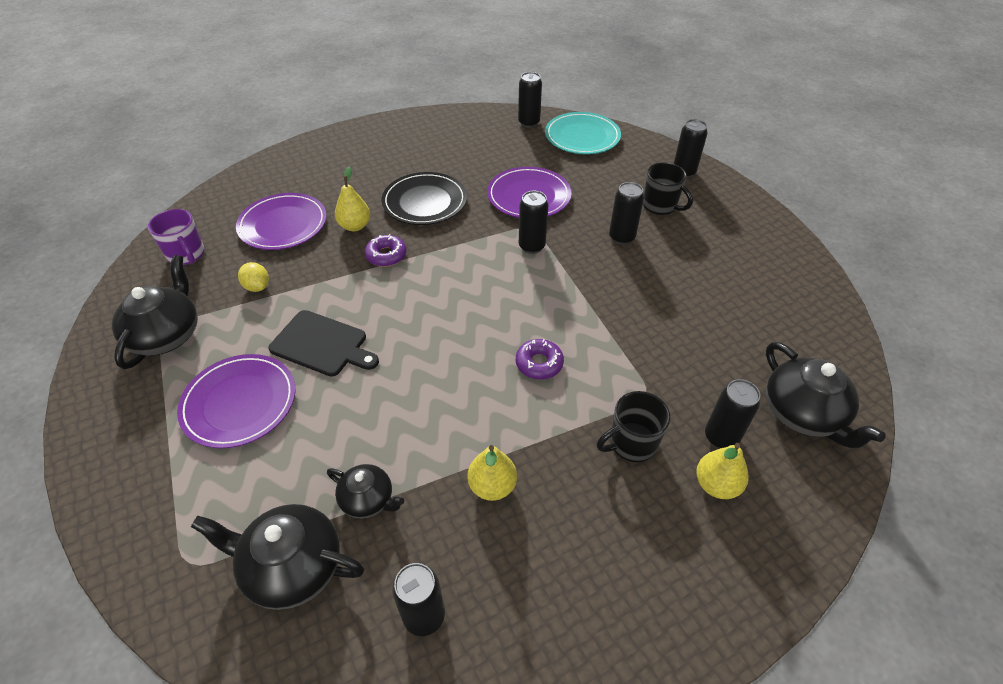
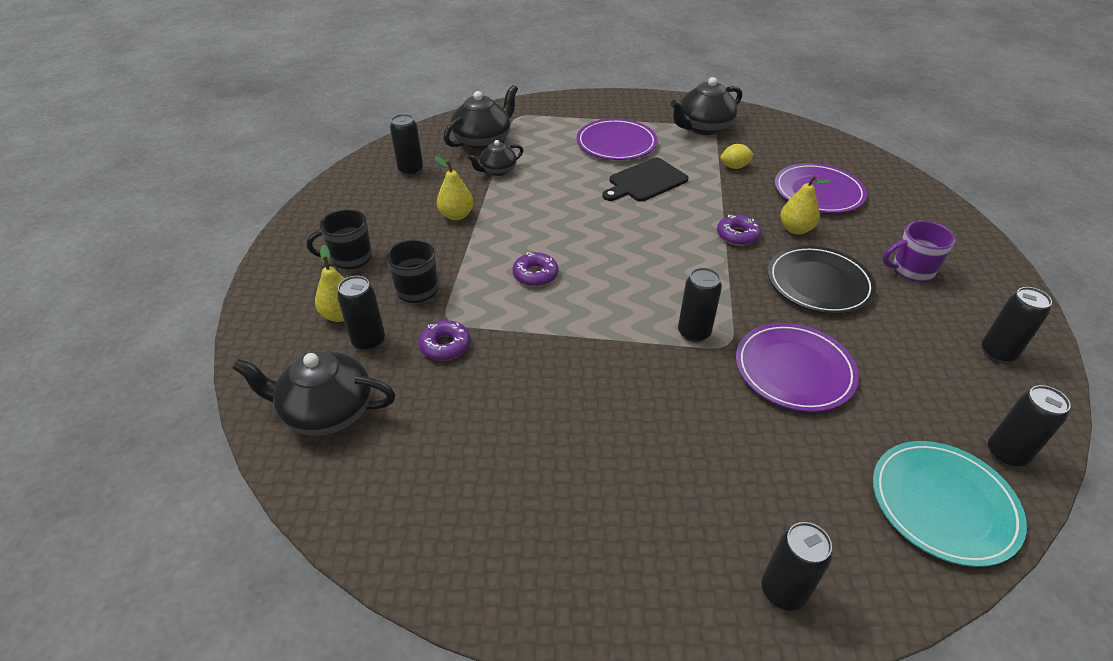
camera: 120 degrees right, 5 degrees down
black teapot [112,255,198,369] -> black teapot turned 105 degrees clockwise [670,77,742,135]
purple mug [148,209,204,265] -> purple mug moved to [882,221,955,282]
black can [609,182,644,245] -> black can moved to [982,287,1052,363]
black mug [643,162,693,215] -> black mug moved to [307,209,372,269]
none -> purple donut [419,320,470,361]

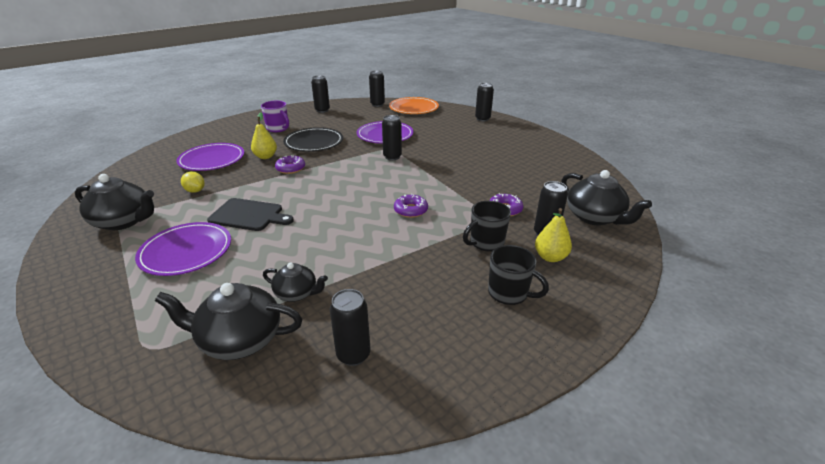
camera: 130 degrees left, 10 degrees down
yellow pear [435,156,474,220] -> none
turquoise plate [873,441,1027,567] -> orange plate [389,97,439,114]

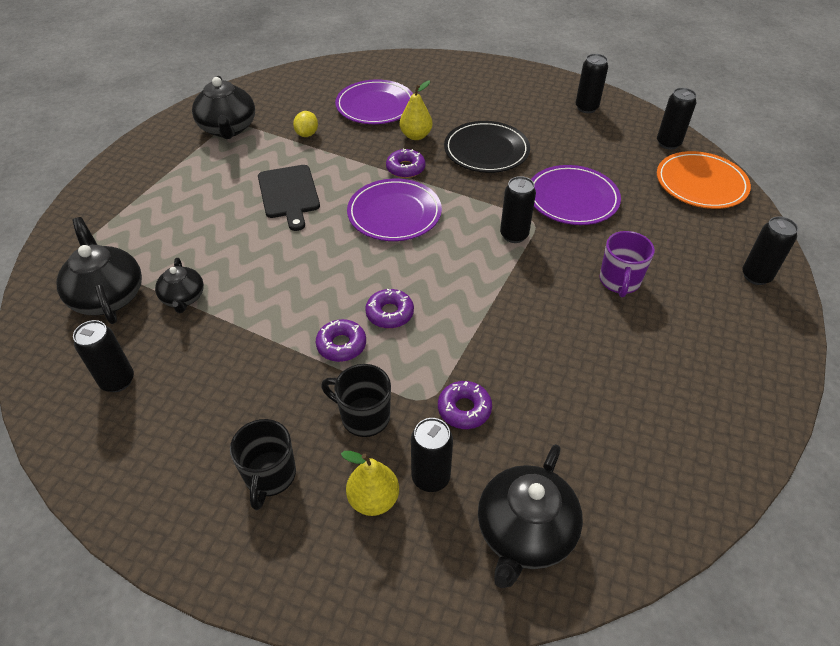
camera: 60 degrees right, 15 degrees up
purple plate [135,222,231,276] -> purple plate moved to [347,179,442,241]
purple mug [261,101,289,132] -> purple mug moved to [600,231,655,297]
none -> purple donut [316,319,366,362]

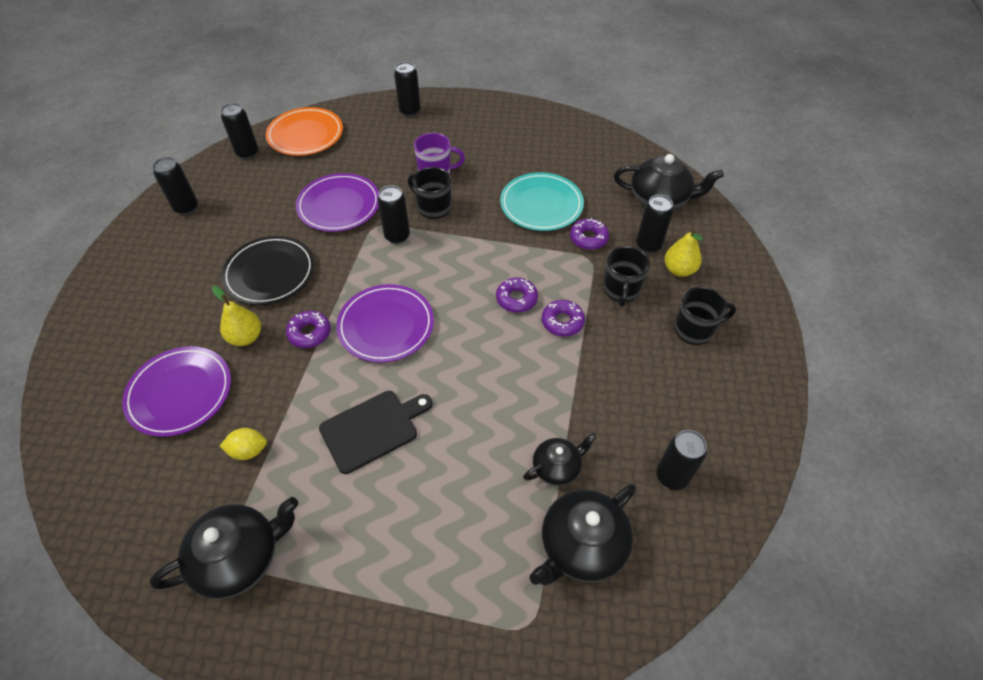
camera: 105 degrees left, 5 degrees up
none -> black mug [408,167,451,219]
none -> turquoise plate [500,172,584,231]

